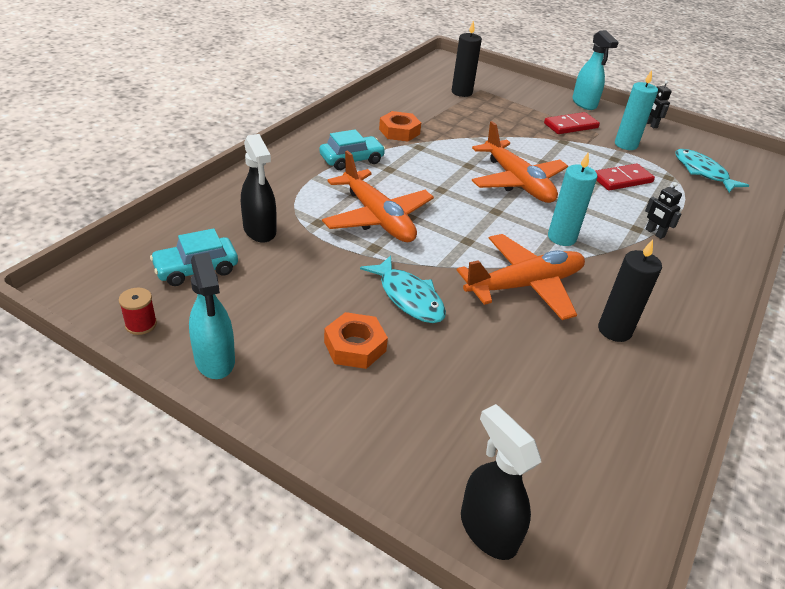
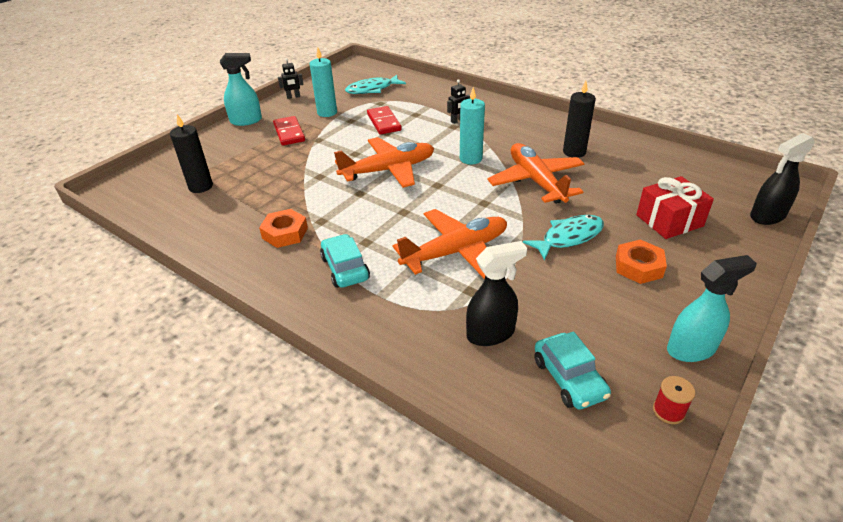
camera: 80 degrees left, 0 degrees up
none -> red gift [636,176,714,239]

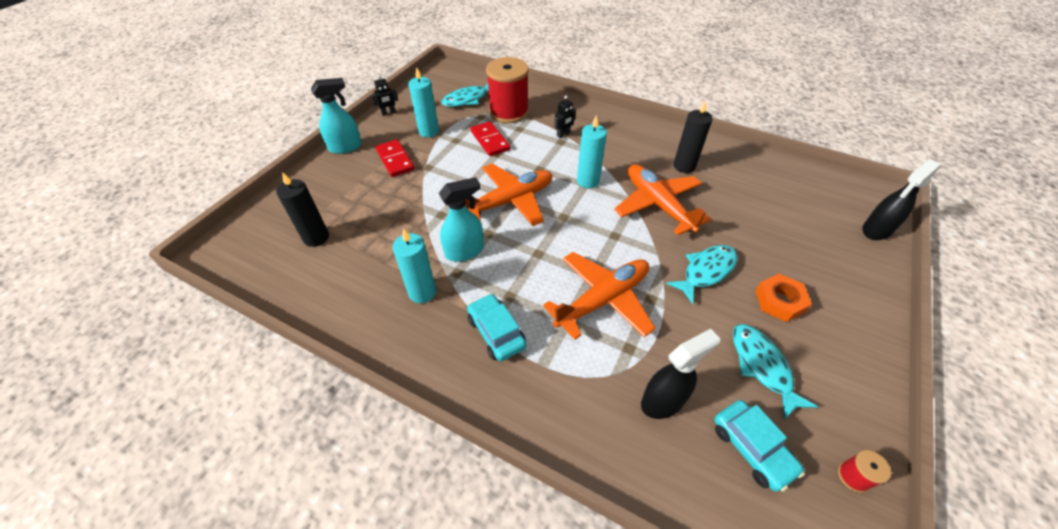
camera: 10 degrees left, 10 degrees up
orange nut [259,209,308,248] -> turquoise candle [393,228,436,303]
red gift [636,176,714,239] -> none
turquoise spray bottle [667,255,757,362] -> turquoise spray bottle moved to [439,177,484,262]
none -> red spool [486,57,529,123]
none -> turquoise fish [733,324,818,420]

